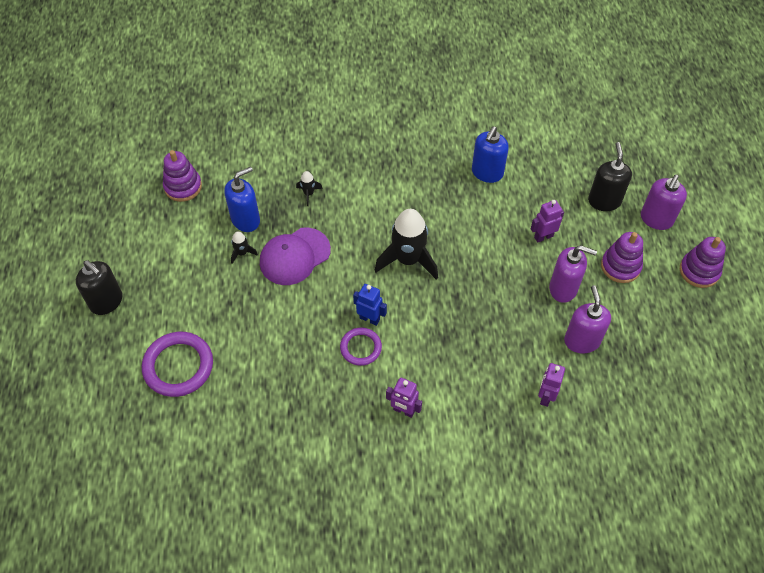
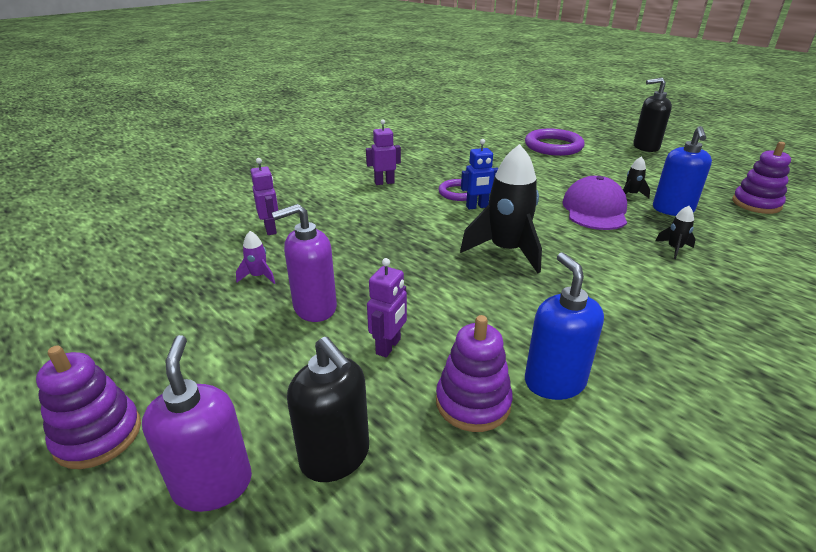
camera: 140 degrees right, 25 degrees down
purple soap dispenser [564,285,611,353] -> purple rocket [236,231,275,284]
purple stacking toy [601,232,643,283] -> purple stacking toy moved to [436,315,513,432]

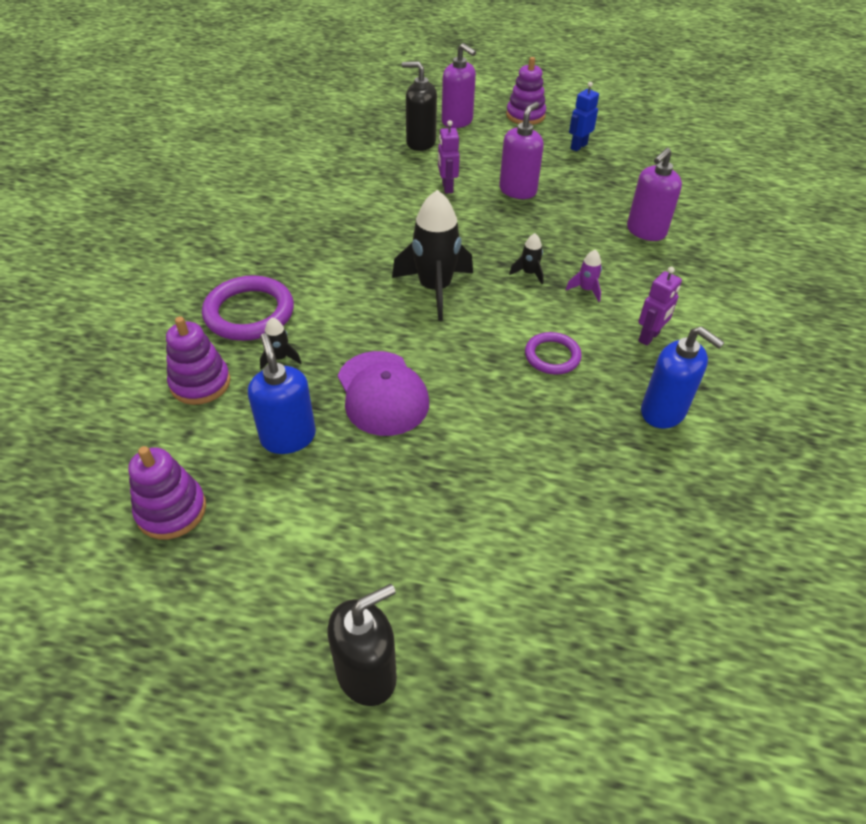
camera: 145 degrees right, 15 degrees up
purple rocket [236,231,275,284] -> purple rocket moved to [566,250,602,302]
purple robot [251,158,278,235] -> purple soap dispenser [627,148,682,241]
purple stacking toy [436,315,513,432] -> purple stacking toy moved to [166,316,230,405]
blue robot [461,139,498,209] -> blue robot moved to [569,82,599,151]
purple ring [525,129,585,156] -> purple ring moved to [202,275,294,341]
blue soap dispenser [525,252,604,400] -> blue soap dispenser moved to [641,326,725,429]
black rocket [623,156,650,198] -> black rocket moved to [509,233,544,284]

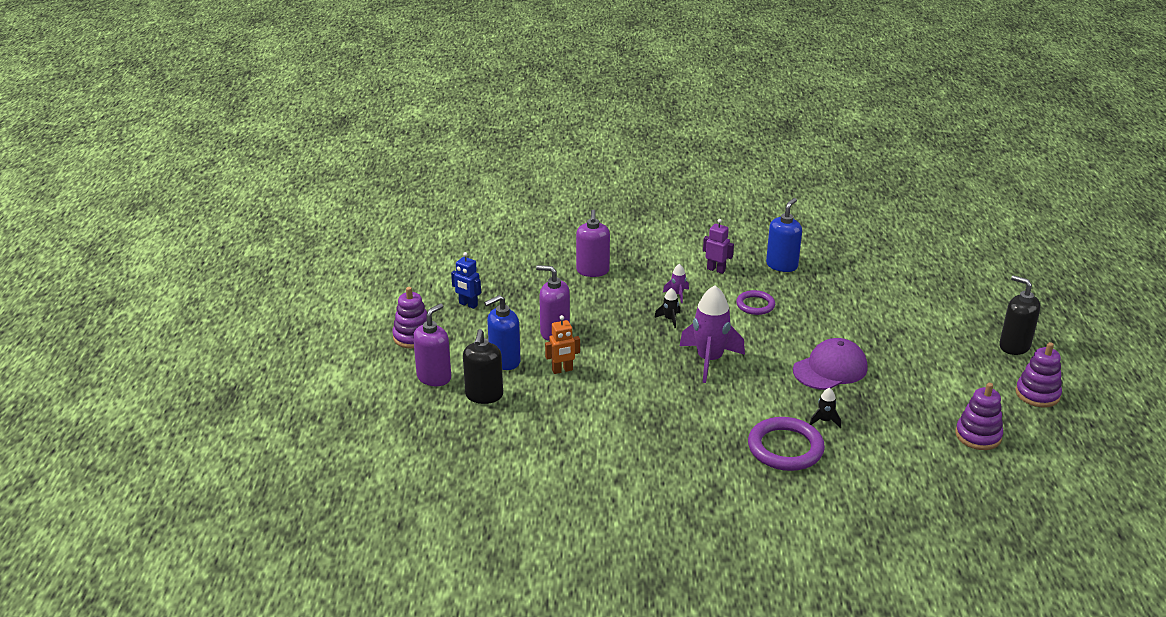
camera: 100 degrees left, 15 degrees down
purple stacking toy [166,316,230,405] -> purple stacking toy moved to [1016,342,1062,407]
blue soap dispenser [248,333,316,454] -> blue soap dispenser moved to [484,295,521,370]
black rocket [392,190,473,321] -> purple rocket [680,285,745,383]
purple robot [438,120,460,193] -> orange robot [545,315,580,374]
purple soap dispenser [627,148,682,241] -> purple soap dispenser turned 60 degrees clockwise [576,209,610,277]

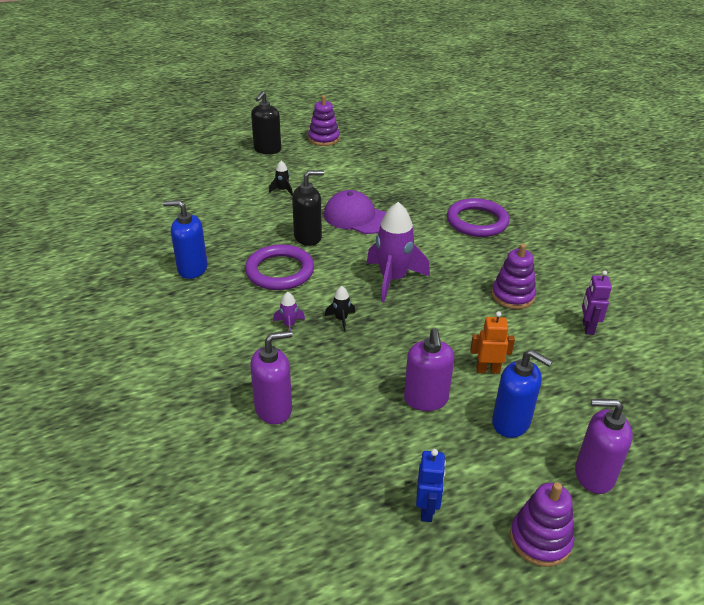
camera: 115 degrees left, 5 degrees up
black soap dispenser [463,329,503,404] -> black soap dispenser moved to [292,170,324,246]
orange robot [545,315,580,374] -> orange robot turned 45 degrees counterclockwise [470,311,515,374]
purple robot [703,219,734,274] -> purple robot moved to [582,270,612,335]
purple ring [736,290,775,315] -> purple ring [245,244,314,290], size x1.67
black rocket [810,388,841,428] -> black rocket moved to [269,161,293,195]
purple stacking toy [955,383,1003,450] -> purple stacking toy moved to [492,243,536,309]

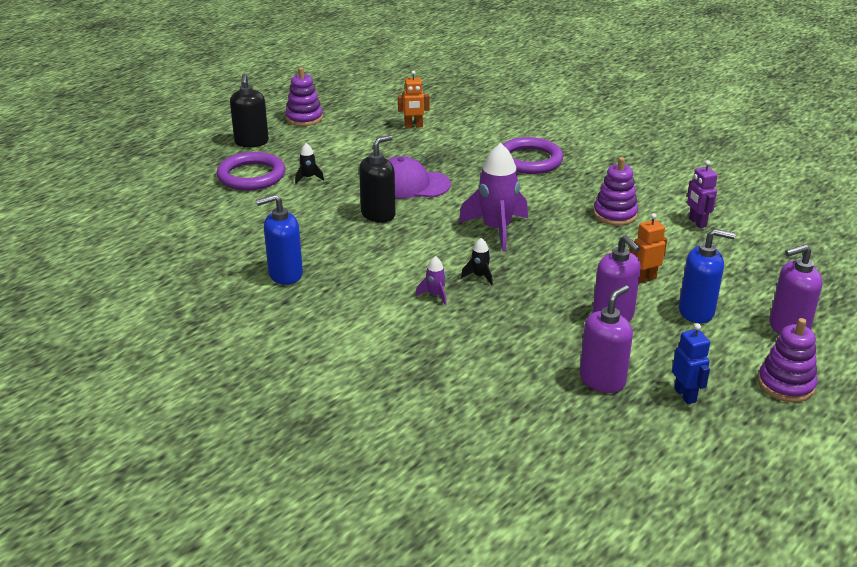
camera: 25 degrees left, 5 degrees down
purple ring [245,244,314,290] -> purple ring moved to [217,152,286,190]
purple soap dispenser [250,331,293,424] -> purple soap dispenser moved to [580,285,633,393]
none -> orange robot [398,70,430,128]

